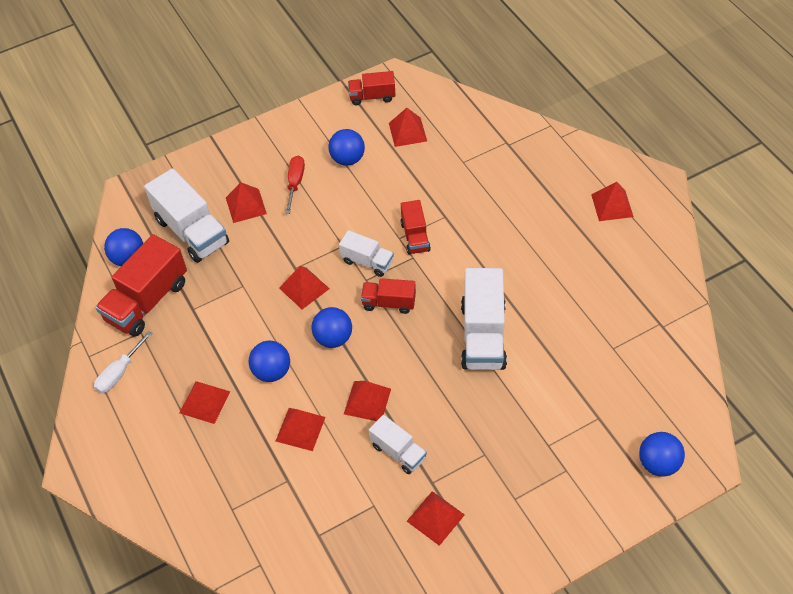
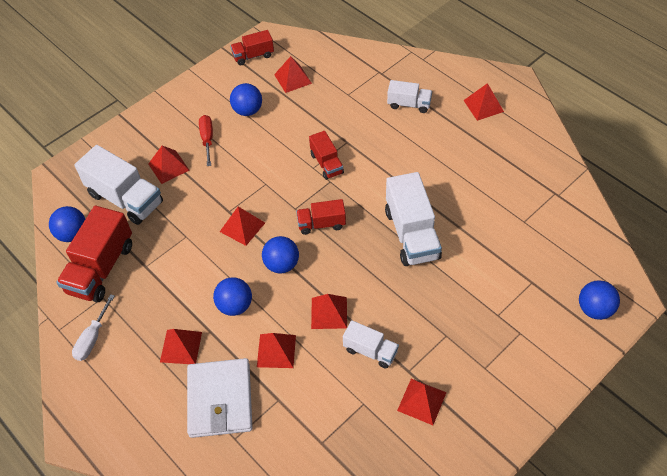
camera: 15 degrees left, 0 degrees up
white truck [339,230,394,277] -> white truck moved to [387,80,432,113]
none -> white wallet [187,358,252,438]

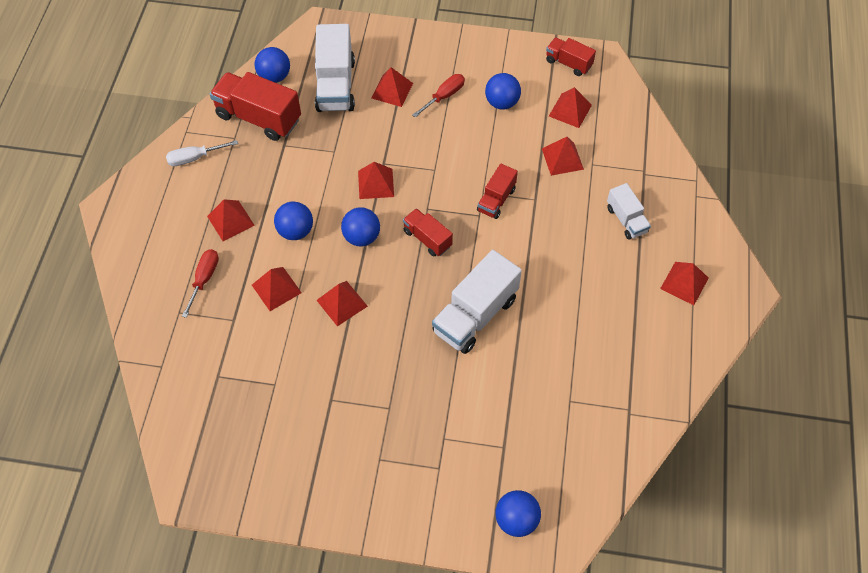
camera: 50 degrees right, 5 degrees up
red truck [56,206,132,302] -> red truck turned 45 degrees clockwise [210,72,301,141]
white wallet [187,358,252,438] -> red screwdriver [182,249,219,318]
white truck [343,320,399,368] -> none
red pyramid [397,378,447,425] -> red pyramid moved to [542,137,584,176]

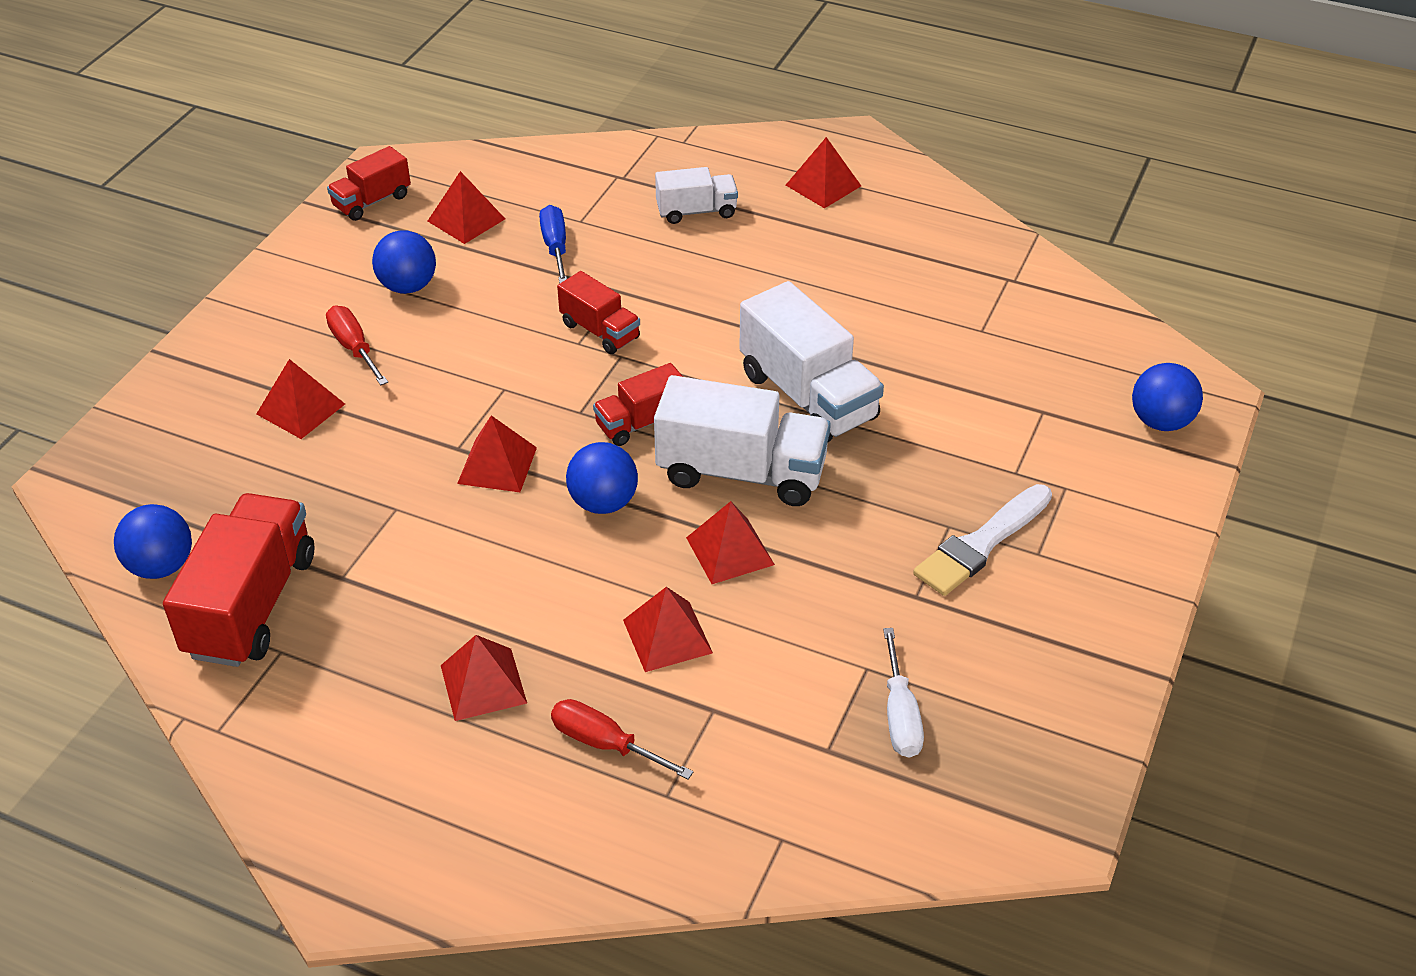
camera: 75 degrees left, 15 degrees down
white screwdriver [166,140,238,166] -> white screwdriver moved to [883,628,924,758]
red truck [210,72,301,141] -> red truck turned 150 degrees clockwise [163,493,315,667]
blue ball [274,202,313,240] -> none
white truck [315,24,355,112] -> white truck moved to [654,375,831,506]
red pyramid [542,137,584,176] -> blue screwdriver [539,205,567,283]
none -> white brush [913,484,1052,596]

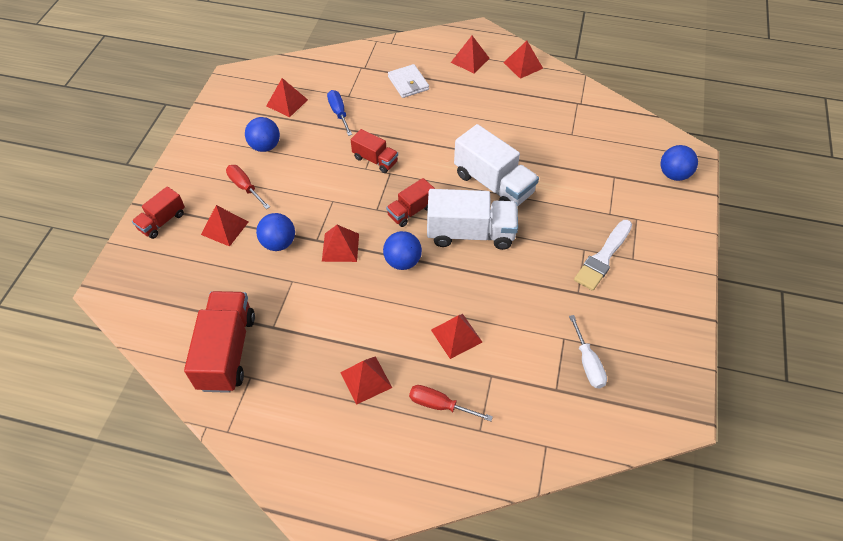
camera: 10 degrees left, 10 degrees up
blue ball [114,504,192,579] -> blue ball moved to [256,213,295,251]
red truck [327,146,411,221] -> red truck moved to [132,186,185,239]
white truck [655,167,738,224] -> white wallet [388,64,429,98]
red pyramid [686,501,775,584] -> red pyramid moved to [503,41,543,79]

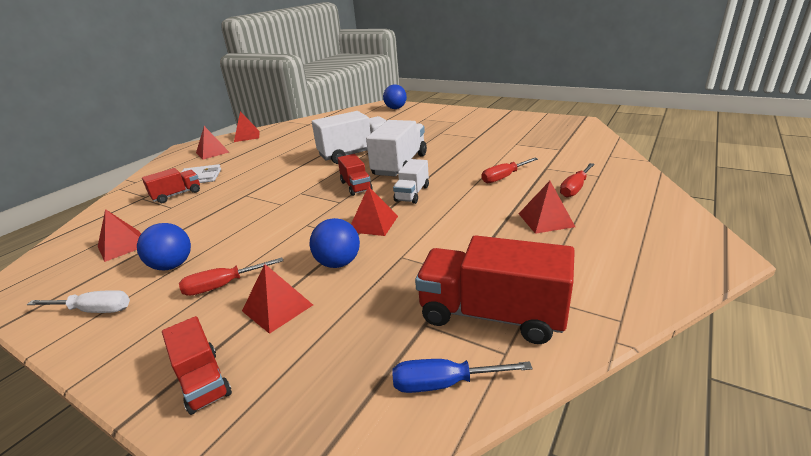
camera: 70 degrees left, 25 degrees down
blue screwdriver [327,90,352,136] -> blue screwdriver moved to [392,359,533,393]
red truck [351,129,398,173] -> red truck moved to [142,168,200,203]
blue ball [383,231,422,270] -> white truck [393,159,429,204]
red pyramid [431,314,482,359] -> red screwdriver [482,158,538,183]
white screwdriver [569,315,607,388] -> white screwdriver moved to [27,290,130,313]
white brush [574,220,632,291] -> none

